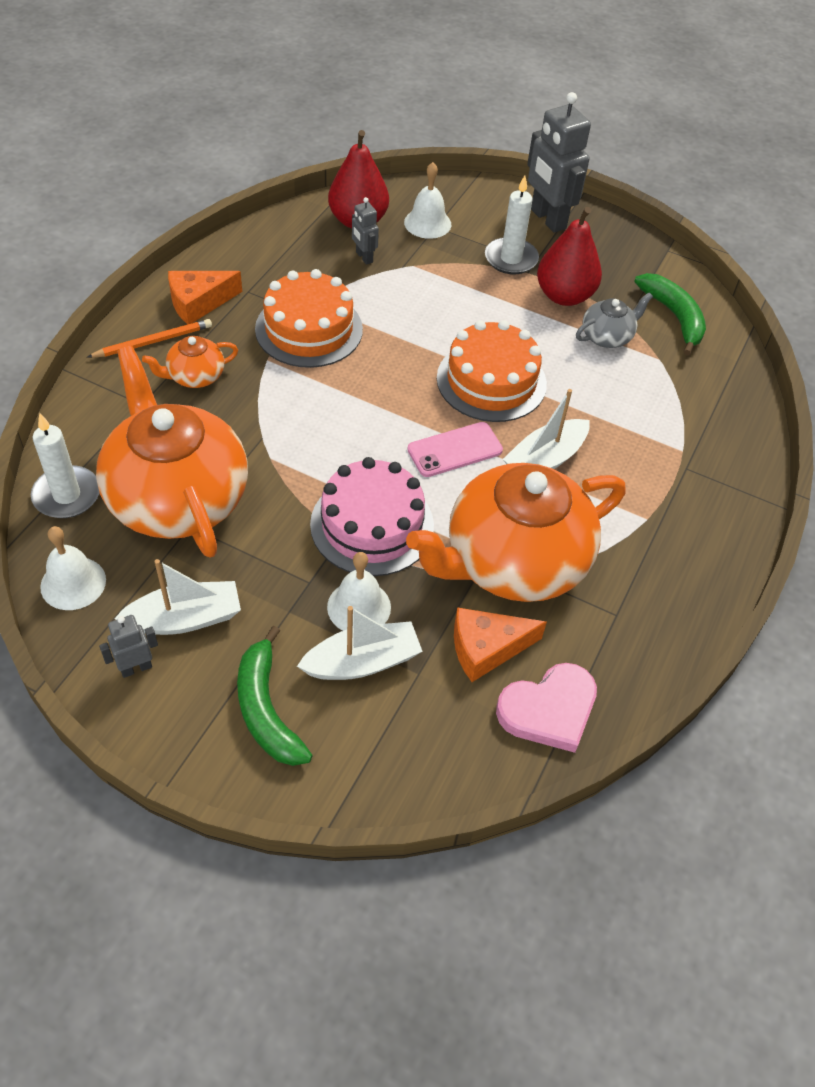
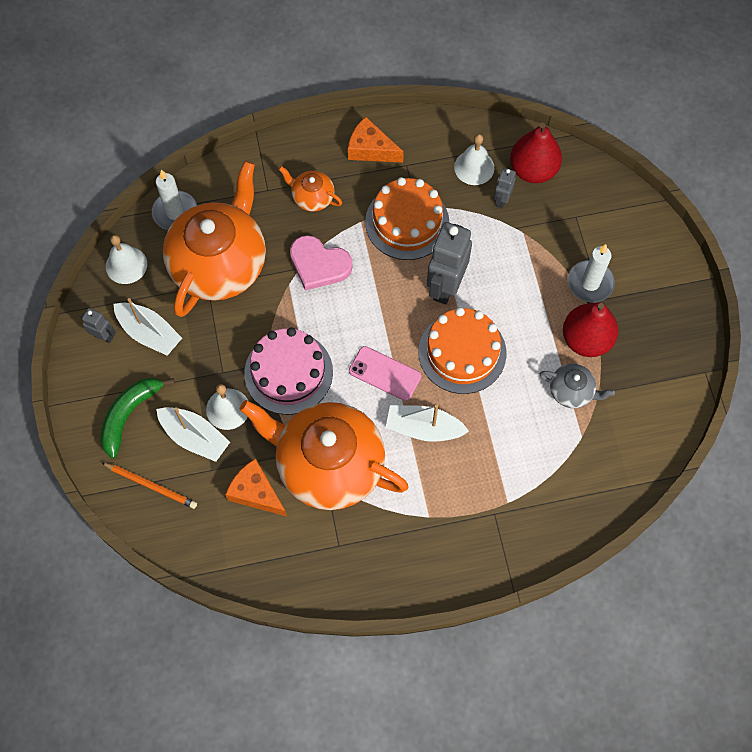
camera: 55 degrees right, 15 degrees up
orange pencil [87,319,212,358] -> orange pencil moved to [101,462,197,509]
white bell [404,162,451,239] -> white bell moved to [454,134,494,185]
pink heart [496,663,597,753] -> pink heart moved to [290,235,353,291]
grey robot [527,92,591,233] -> grey robot moved to [427,222,472,305]
green banana [634,273,706,356] -> none

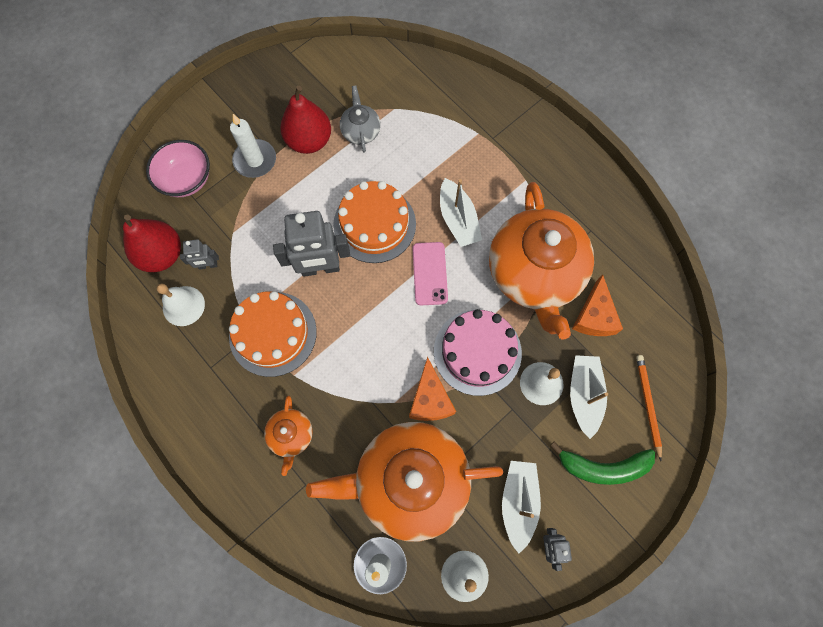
camera: 120 degrees left, 5 degrees up
pink heart [290,235,353,291] -> none
orange cheese [348,117,404,163] -> orange cheese moved to [409,357,456,421]
none -> pink bowl [146,140,210,197]

